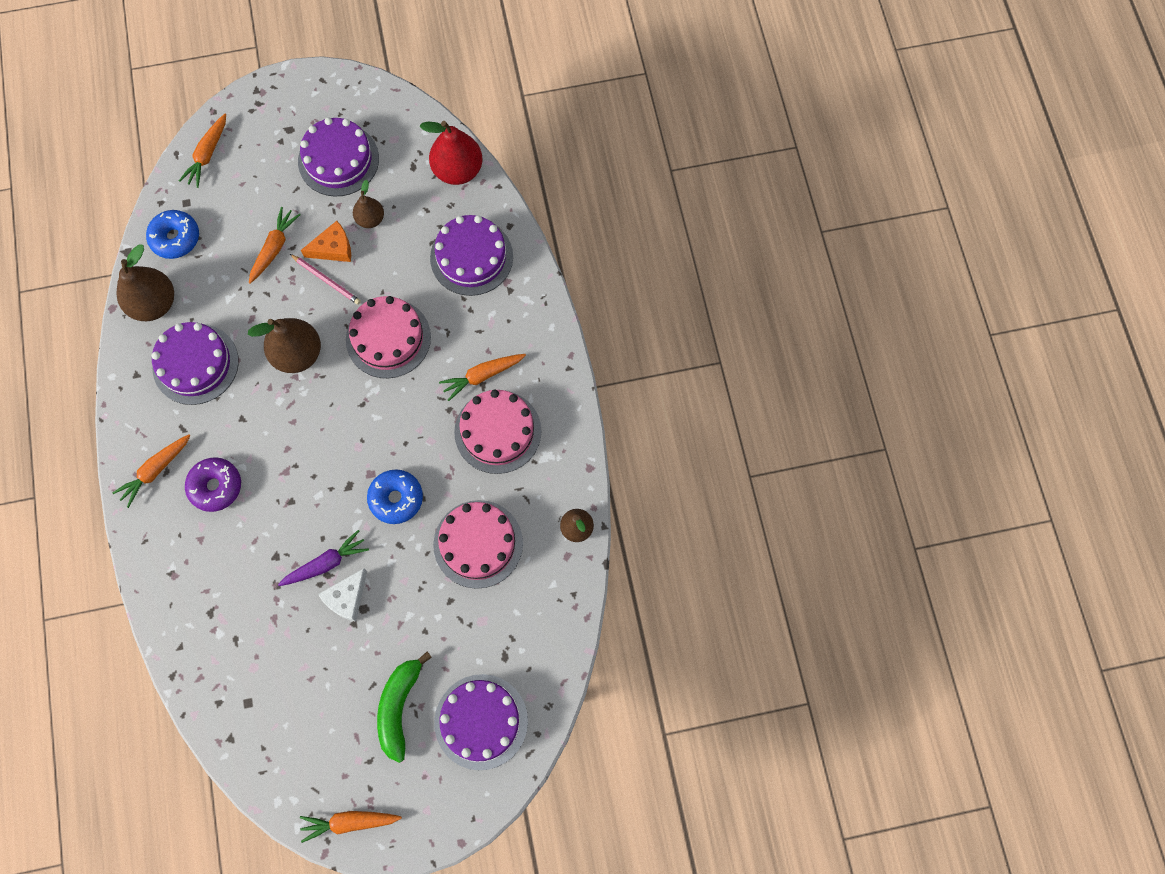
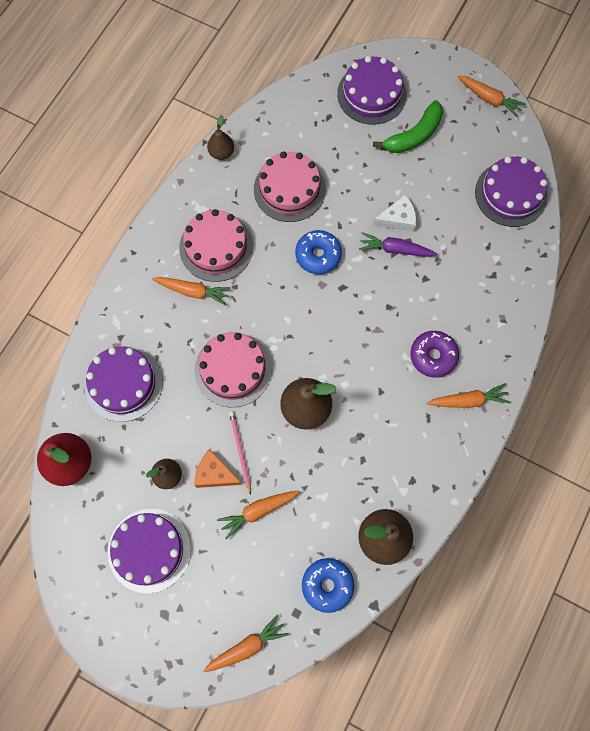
camera: 140 degrees left, 0 degrees up
purple cake [152,322,239,405] -> purple cake moved to [475,156,548,227]

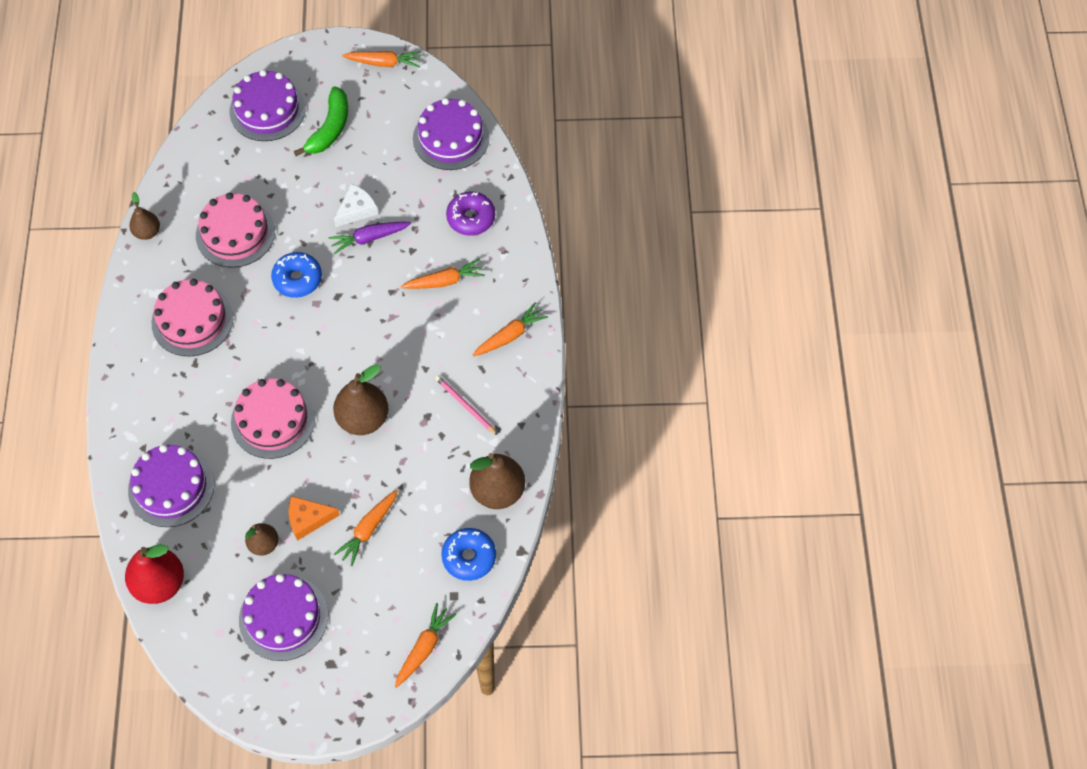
camera: 30 degrees left, 10 degrees down
orange carrot [152,277,231,306] -> orange carrot moved to [400,258,485,289]
pink pencil [229,412,251,495] -> pink pencil moved to [435,375,498,435]
purple donut [410,331,459,378] -> purple donut moved to [446,191,495,236]

